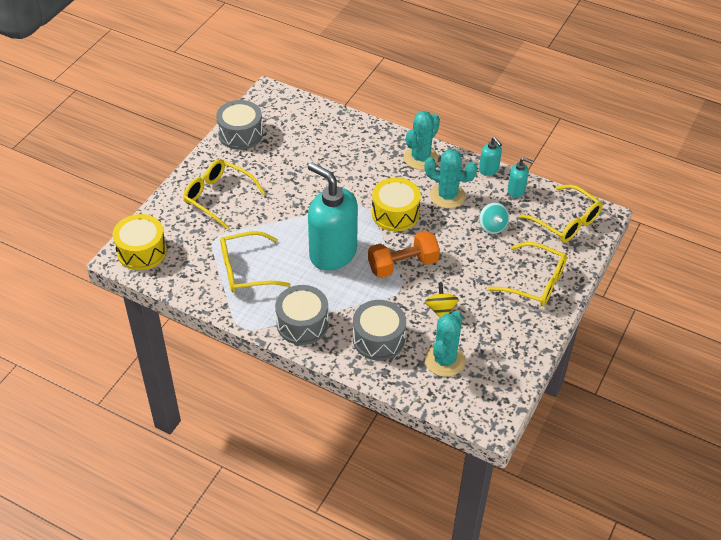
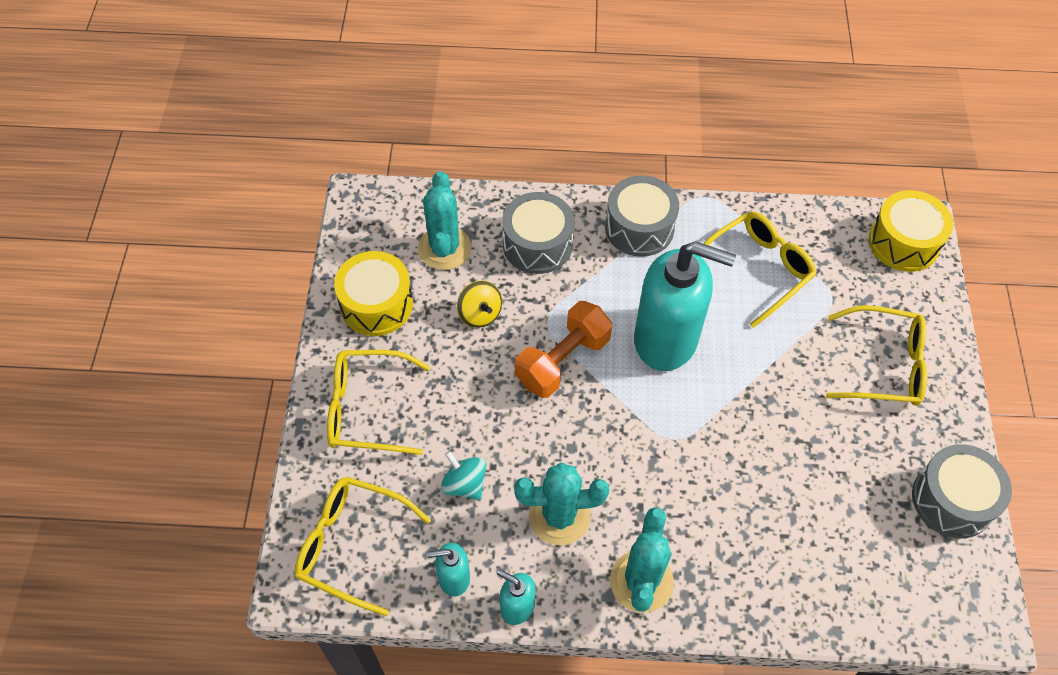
camera: 155 degrees right, 10 degrees up
yellow drum [372,178,421,232] -> yellow drum moved to [334,251,413,336]

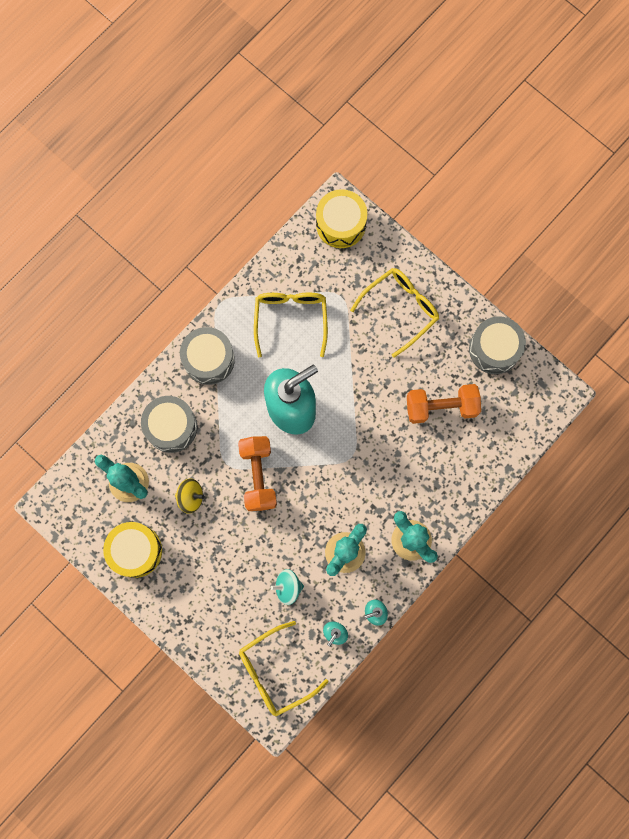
camera: 50 degrees left, 20 degrees up
yellow glasses [327,350,430,455] -> none
none -> orange dumbbell [407,384,481,424]

